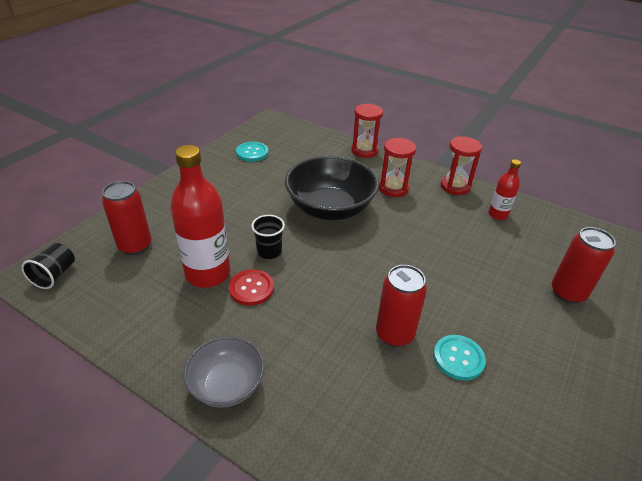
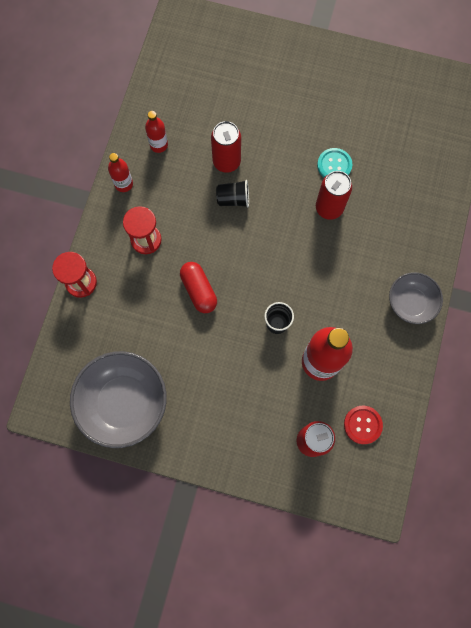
camera: 105 degrees left, 35 degrees up
black cup [21,243,75,289] -> black cup moved to [216,180,249,207]
red button [229,269,274,306] -> red button moved to [344,406,383,444]
turquoise button [236,142,268,162] -> grey bowl [70,351,167,448]
black bowl [285,156,379,220] -> red capsule [180,262,217,313]
red hourglass [441,136,482,195] -> red bottle [108,153,133,192]
red can [552,227,616,304] -> red can moved to [211,121,241,173]

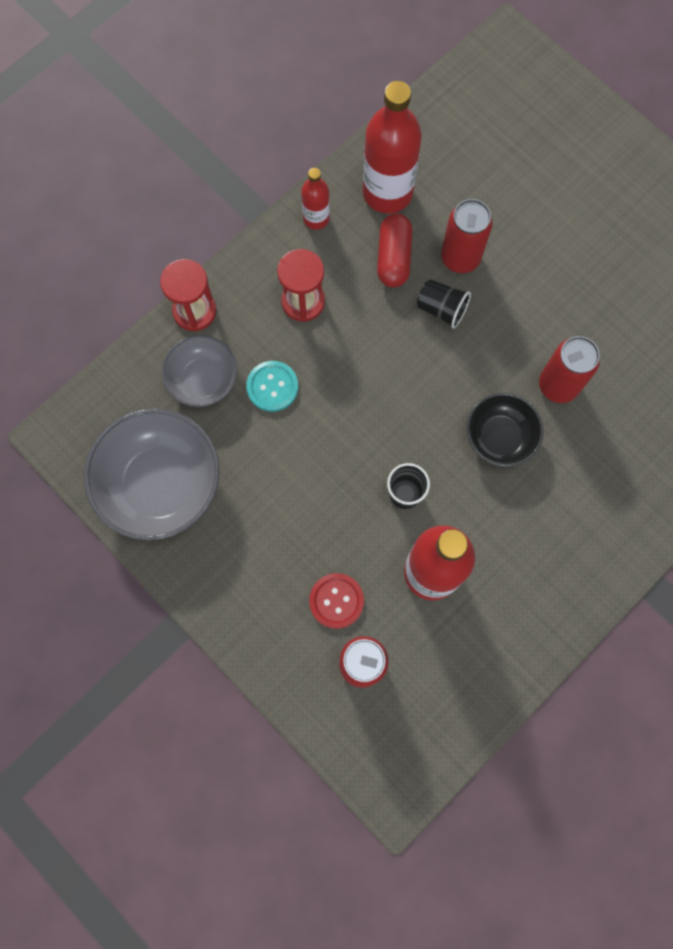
camera: 30 degrees right, 0 degrees up
red bottle [145,111,168,153] -> red bottle [363,81,422,214], size x1.93
red capsule [180,262,217,313] -> red capsule moved to [377,214,412,287]
turquoise button [317,148,353,178] -> turquoise button moved to [246,361,298,412]
red button [344,406,383,444] -> red button moved to [309,573,364,629]
grey bowl [389,272,443,324] -> grey bowl moved to [162,335,238,407]
none -> black bowl [466,393,544,467]

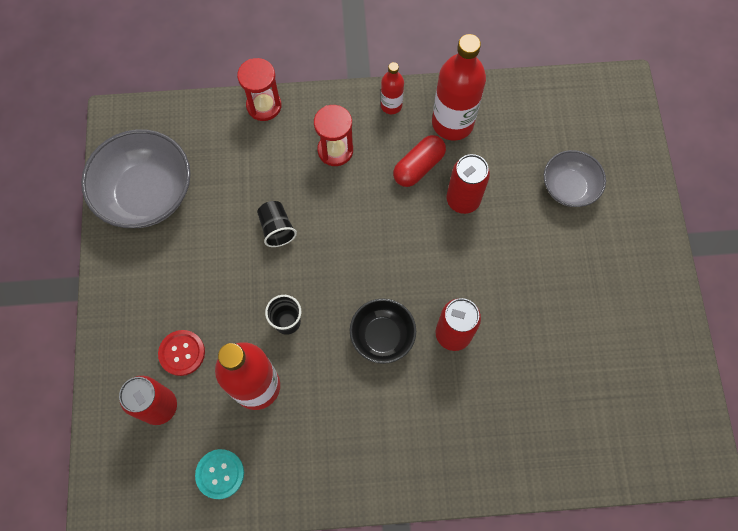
camera: 40 degrees right, 5 degrees down
grey bowl [162,335,238,407] -> grey bowl moved to [544,150,606,207]
turquoise button [246,361,298,412] -> turquoise button moved to [195,449,244,499]
black cup [417,279,471,328] -> black cup moved to [257,201,297,247]

